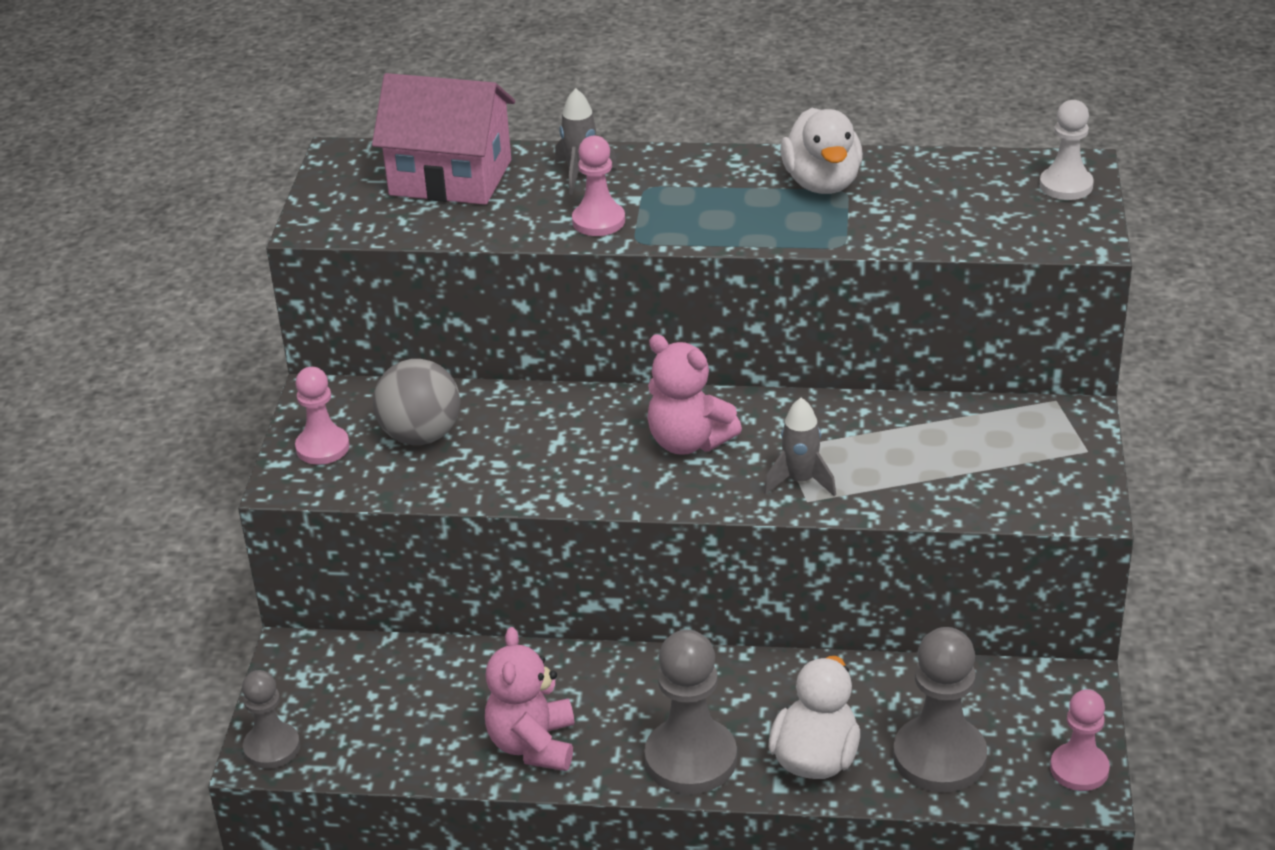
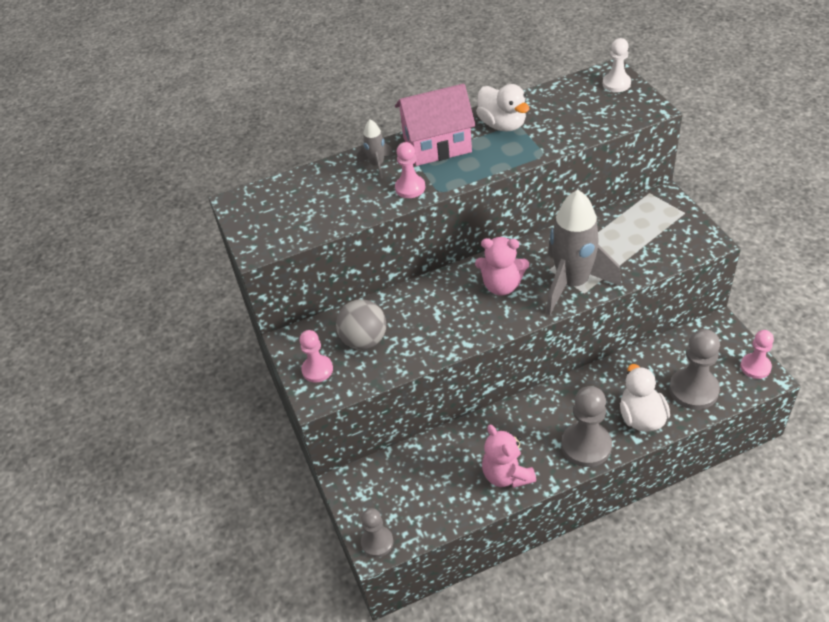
camera: 25 degrees left, 10 degrees up
pink house [372,73,515,205] -> pink house moved to [395,84,476,166]
grey rocket [764,397,836,497] -> grey rocket [546,190,621,315], size x2.17

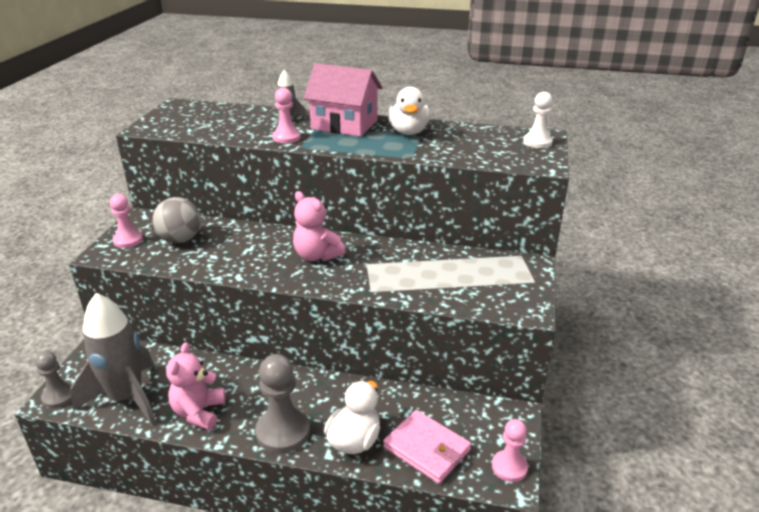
camera: 30 degrees right, 15 degrees down
grey rocket [546,190,621,315] -> grey rocket moved to [70,293,156,425]
grey pawn [669,329,720,410] -> pink wallet [383,410,471,484]

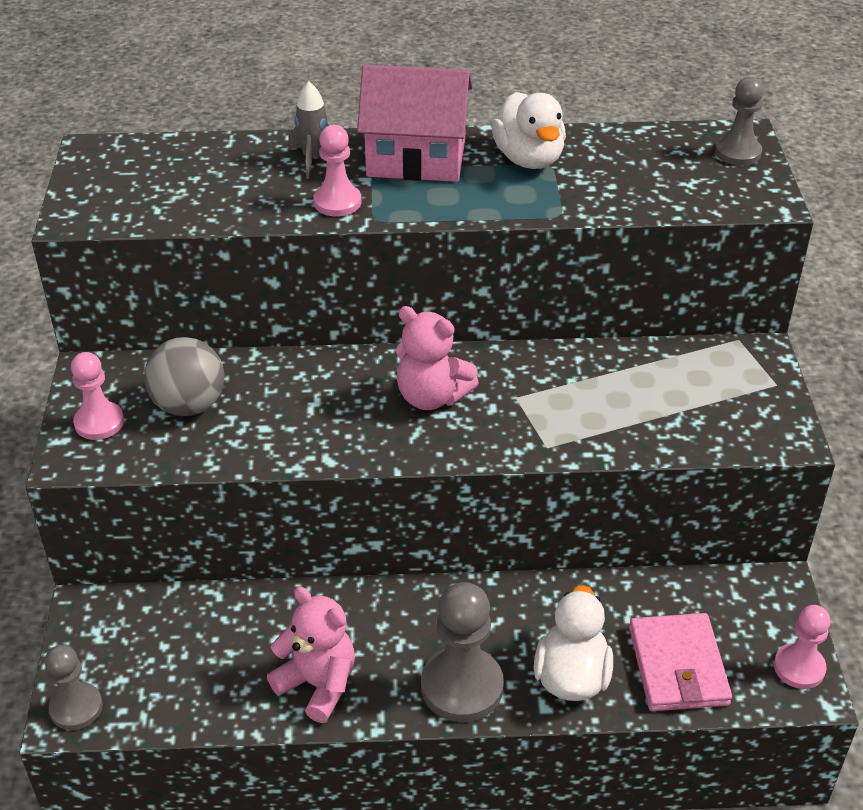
camera: 15 degrees left, 10 degrees up
grey rocket [70,293,156,425] -> none
pink teddy bear [166,342,226,430] -> pink teddy bear turned 135 degrees clockwise [267,587,355,723]
pink wallet [383,410,471,484] -> pink wallet turned 60 degrees clockwise [629,613,732,711]
white pawn [523,92,553,148] -> grey pawn [715,77,764,166]

